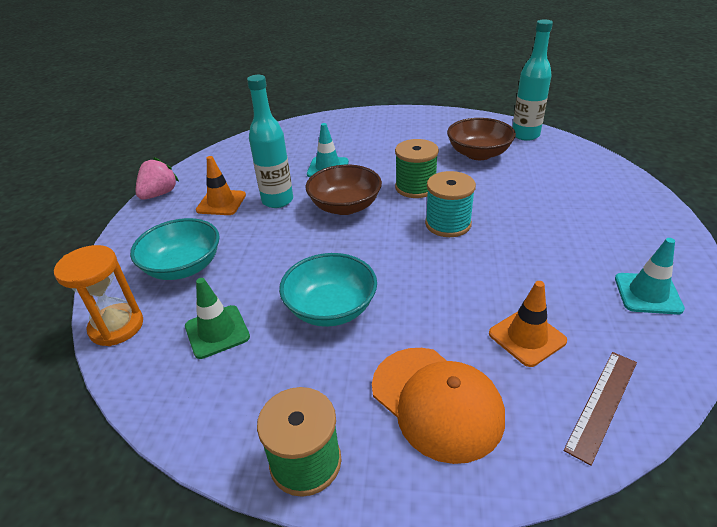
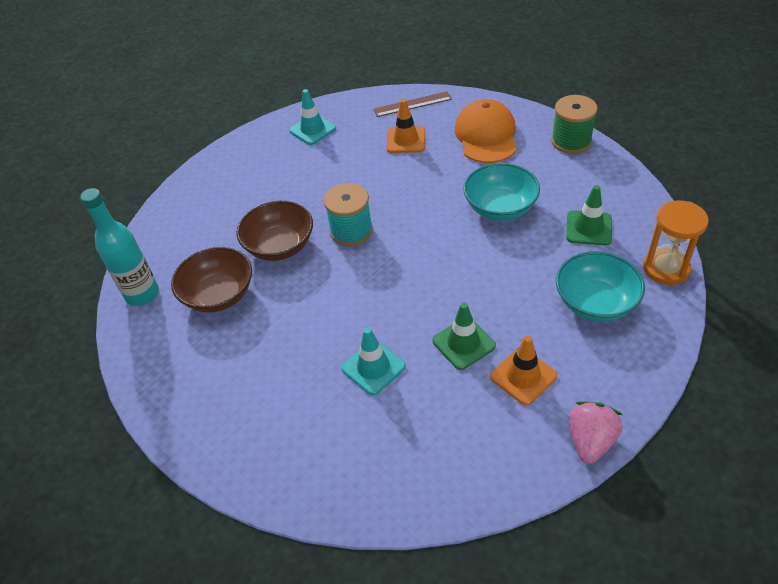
camera: 140 degrees left, 10 degrees up
pink strawberry [136,157,179,200] -> pink strawberry turned 135 degrees clockwise [569,401,623,464]
turquoise bottle [247,75,293,208] -> green traffic cone [432,302,496,370]
brown bowl [306,165,382,215] -> brown bowl moved to [236,201,313,261]
green spool [395,139,439,198] -> none

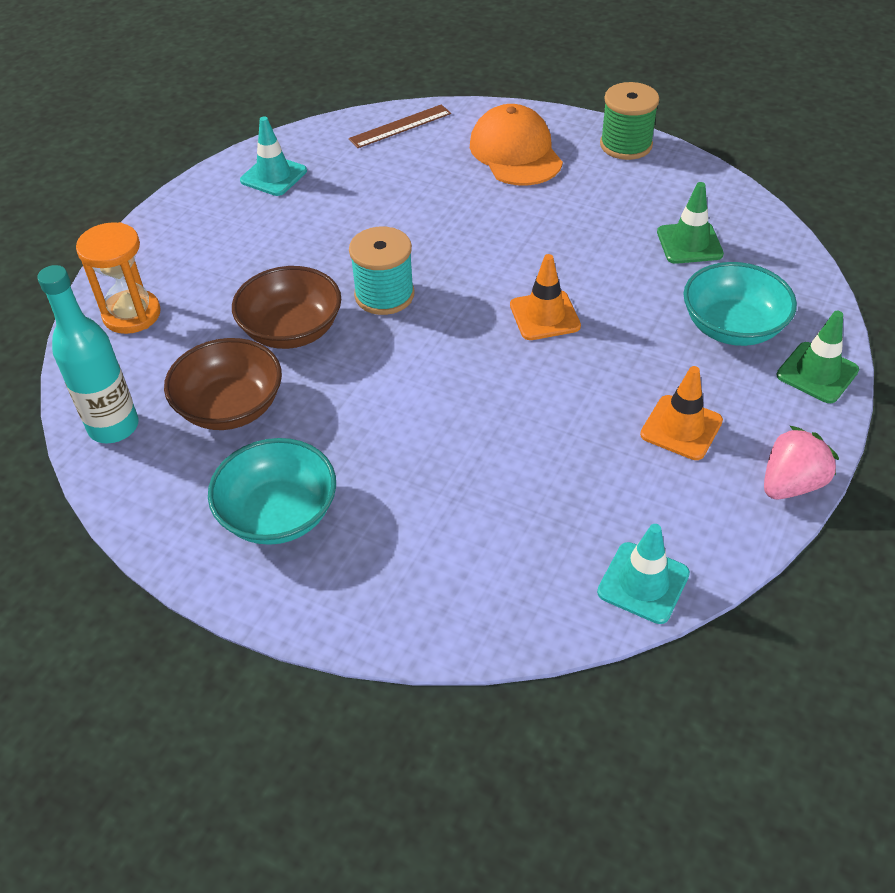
camera: 20 degrees left, 0 degrees up
turquoise traffic cone [341,327,406,395] -> turquoise traffic cone moved to [597,524,690,624]
orange traffic cone [387,99,425,153] -> orange traffic cone moved to [510,254,581,340]
green traffic cone [432,302,496,370] -> green traffic cone moved to [776,311,859,403]
turquoise bowl [463,163,540,221] -> turquoise bowl moved to [208,438,336,545]
pink strawberry [569,401,623,464] -> pink strawberry turned 45 degrees clockwise [764,426,839,499]
orange hourglass [643,200,709,285] -> orange hourglass moved to [76,222,161,334]

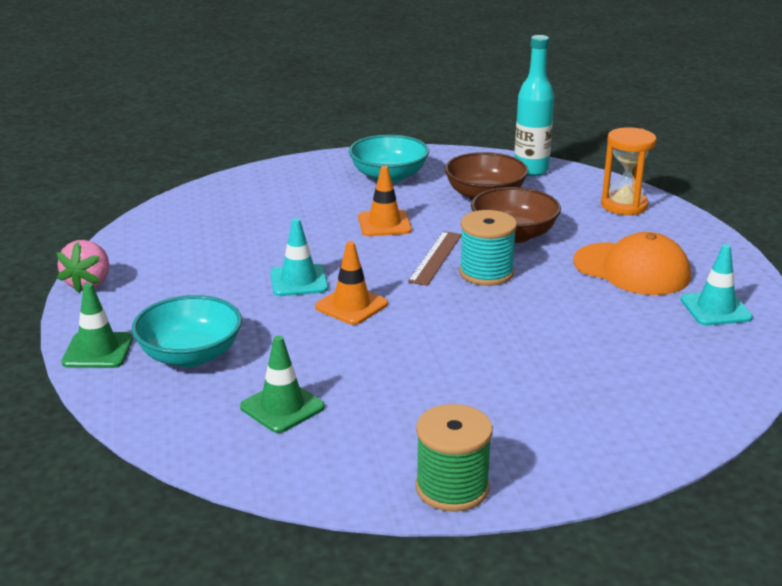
camera: 140 degrees right, 20 degrees down
brown ruler [349,105,451,148] -> brown ruler moved to [408,231,462,286]
orange cap [470,104,563,186] -> orange cap moved to [573,232,691,295]
turquoise traffic cone [597,524,690,624] -> turquoise traffic cone moved to [270,218,328,296]
orange traffic cone [640,366,723,460] -> orange traffic cone moved to [358,166,412,236]

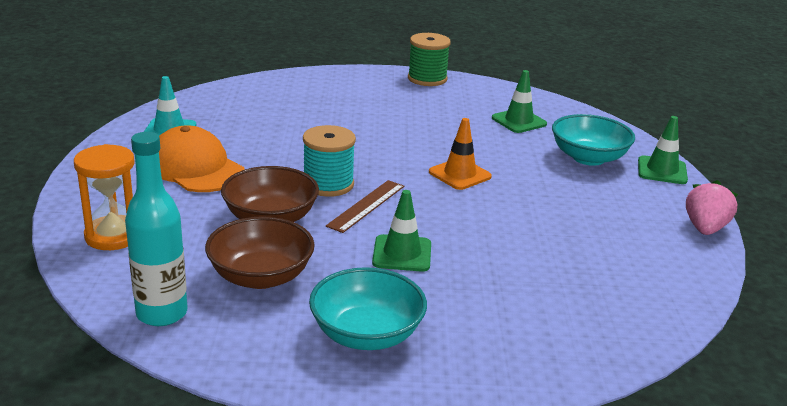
camera: 170 degrees left, 0 degrees up
turquoise traffic cone [270,218,328,296] -> none
orange traffic cone [358,166,412,236] -> green traffic cone [372,190,431,272]

